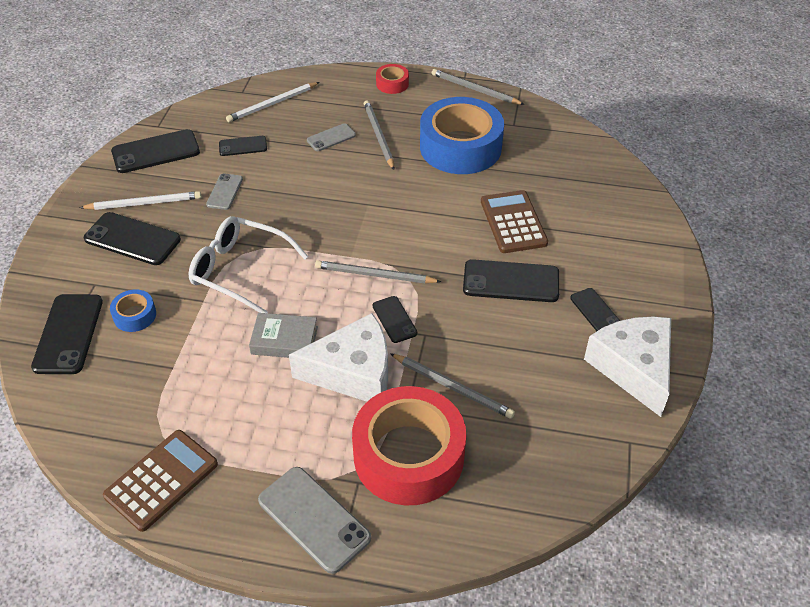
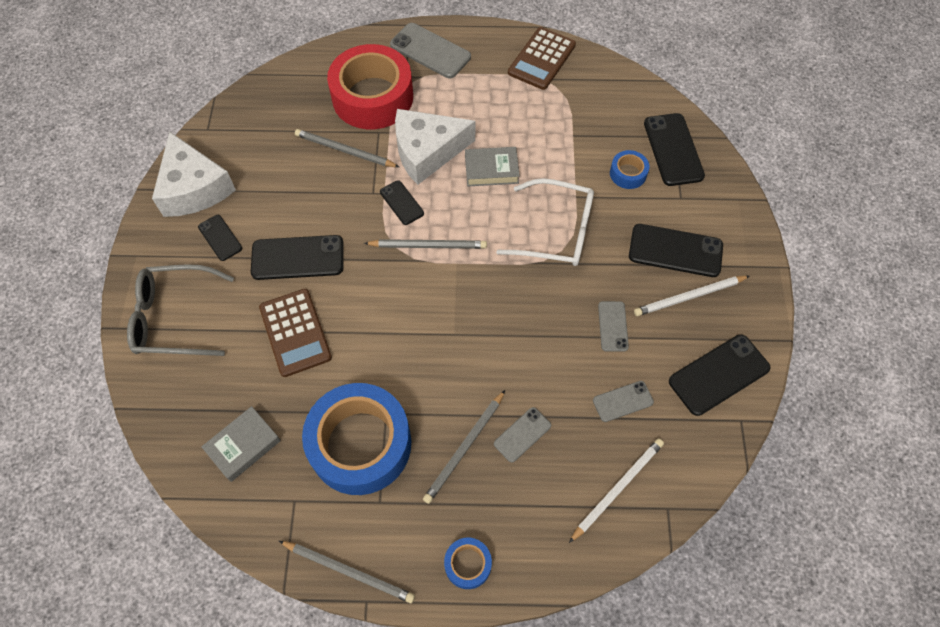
camera: 170 degrees right, 15 degrees up
black phone [219,136,267,156] -> grey phone [593,381,654,422]
grey pencil [364,100,394,170] -> grey pencil turned 60 degrees clockwise [423,390,505,504]
red tape [376,64,409,94] -> blue tape [444,538,492,589]
none -> grey glasses [127,264,234,356]
none -> grey book [201,406,281,482]

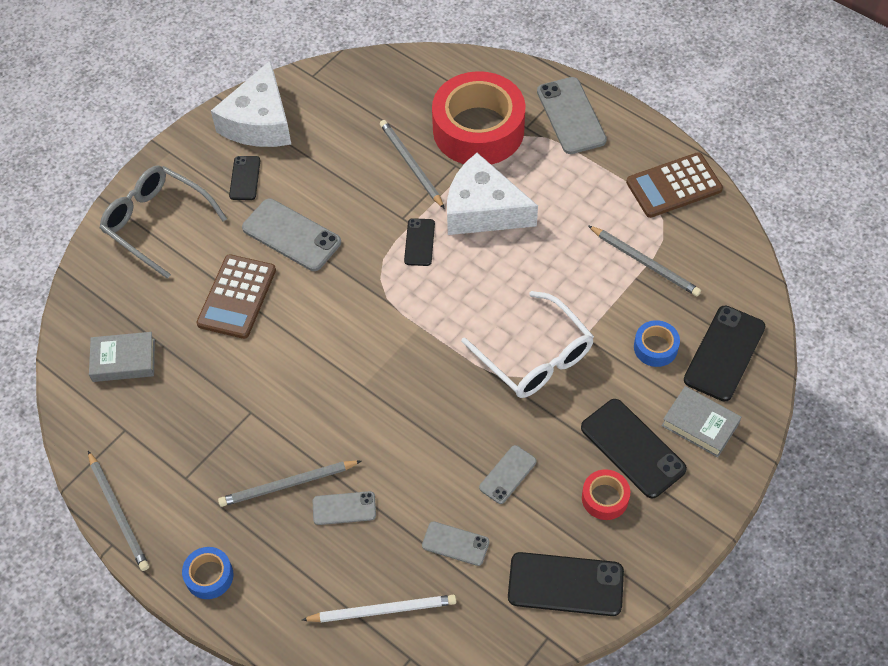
camera: 40 degrees right, 5 degrees down
black phone [251,235,344,280] -> grey phone [242,199,341,271]
blue tape [302,383,411,495] -> none
grey pencil [364,239,487,249] -> grey pencil moved to [588,225,701,296]
grey book [465,147,520,186] -> grey book moved to [662,386,741,457]
white pencil [634,276,749,316] -> red tape [582,469,630,520]

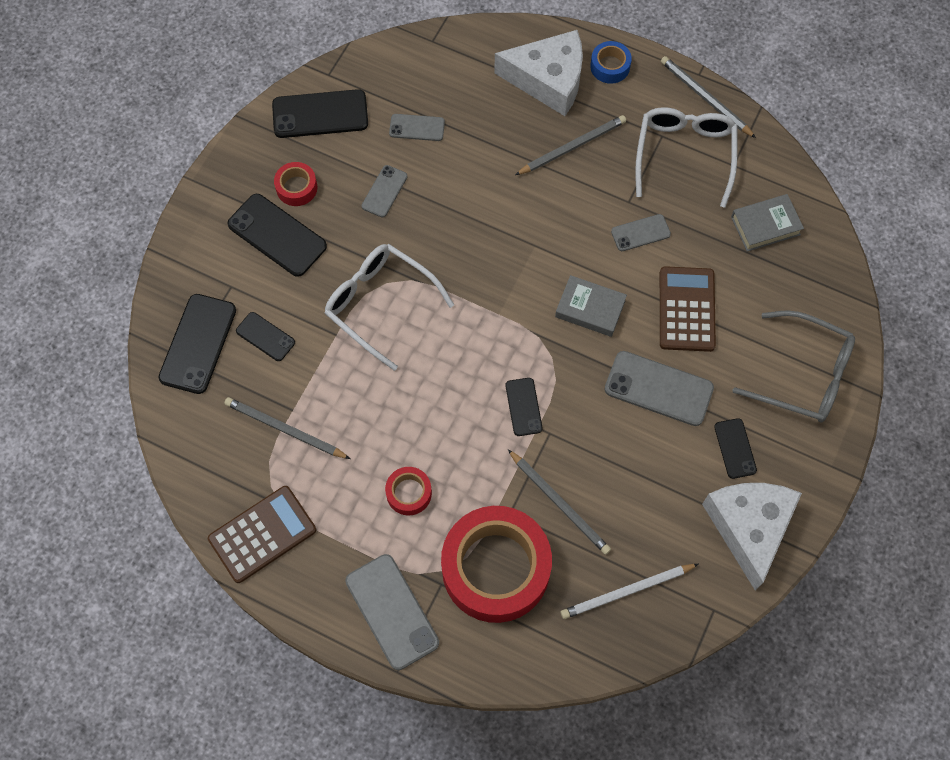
camera: 165 degrees right, 10 degrees up
white pencil [302,595,456,622] -> white pencil moved to [561,564,698,619]
grey phone [313,491,376,525] -> grey phone moved to [611,214,671,251]
white cheese [447,153,538,235] -> white cheese moved to [494,30,583,116]
blue tape [634,320,680,367] -> black phone [236,312,295,361]
grey book [662,386,741,457] -> grey book moved to [555,275,627,337]
none -> red tape [385,467,432,515]
none -> white glasses [635,107,738,208]

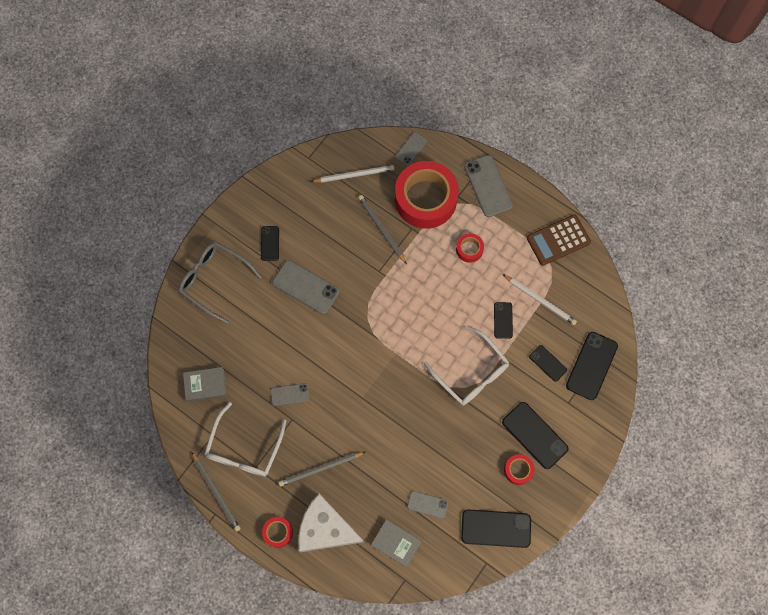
camera: 170 degrees left, 5 degrees up
grey pencil [224,397,350,459] -> white pencil [502,274,577,325]
grey phone [362,165,408,217] -> grey phone moved to [395,132,427,166]
black phone [505,378,543,436] -> black phone moved to [494,302,513,339]
grey book [555,275,627,337] -> grey book moved to [371,519,422,567]
blue tape [590,41,632,84] -> red tape [262,517,293,548]
brown calculator [660,266,716,352] -> none
white cheese [702,483,802,590] -> none

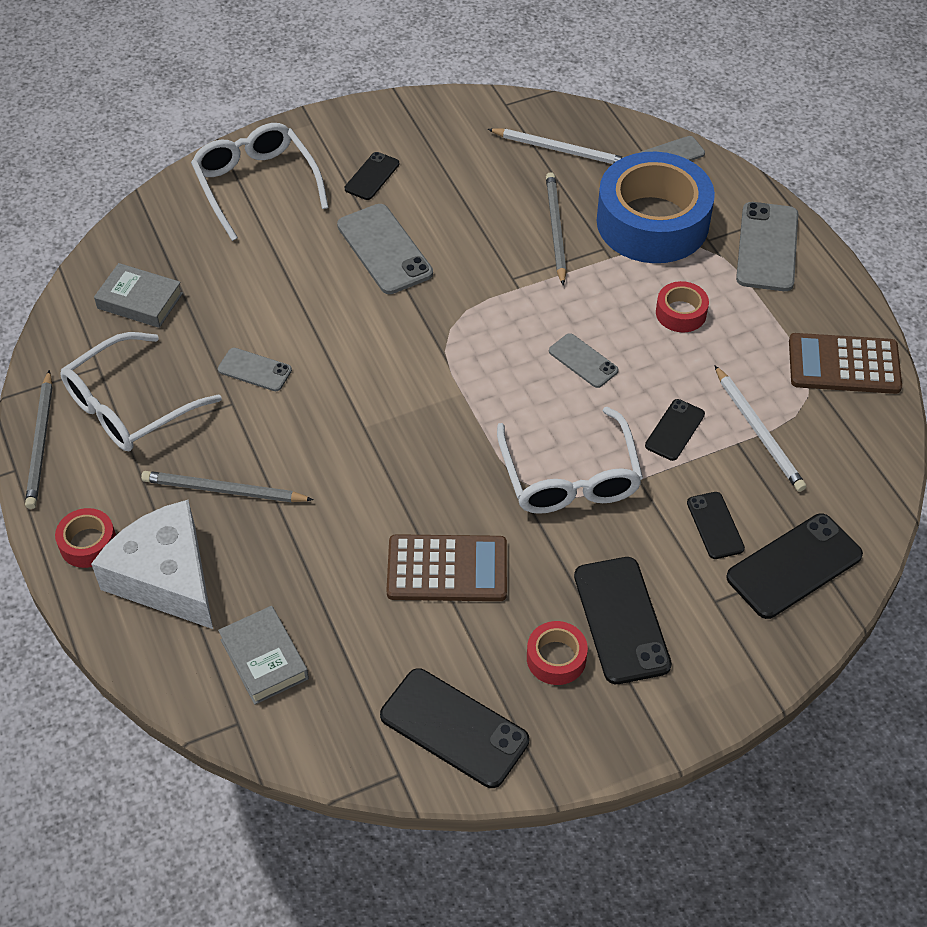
camera: 30 degrees right, 20 degrees down
grey glasses [178,242,262,324] -> white glasses [191,123,329,241]
red tape [395,161,459,229] -> blue tape [596,152,715,263]
grey phone [407,491,449,519] -> grey phone moved to [549,333,618,388]
none -> brown calculator [386,534,507,601]

